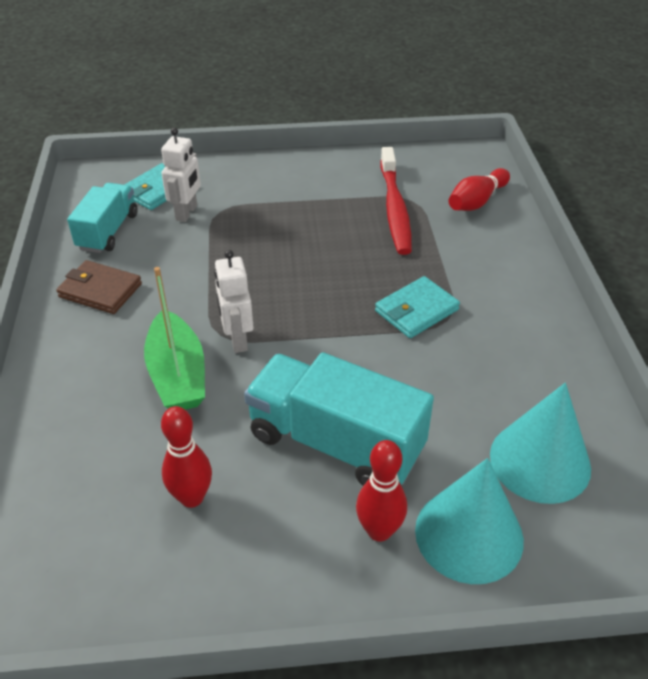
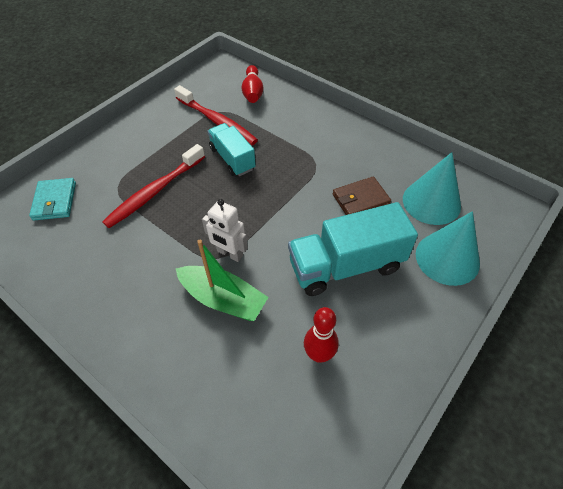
camera: 45 degrees left, 10 degrees up
brown wallet [56,260,142,314] -> brown wallet moved to [333,176,391,215]
turquoise truck [67,183,138,253] -> turquoise truck moved to [208,123,256,176]
white robot [161,128,201,222] -> none
red bowling pin [356,440,407,542] -> none
turquoise wallet [375,276,460,338] -> none
none -> red toothbrush [102,144,205,228]

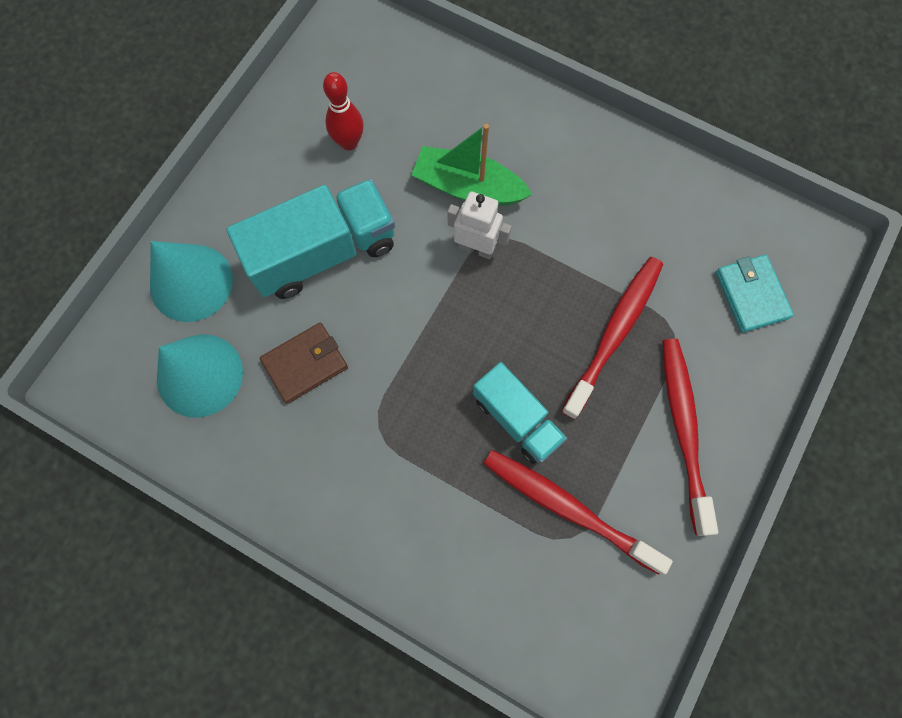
camera: 170 degrees right, 20 degrees up
red bowling pin [242,65,264,103] -> none
none -> red toothbrush [662,339,718,536]

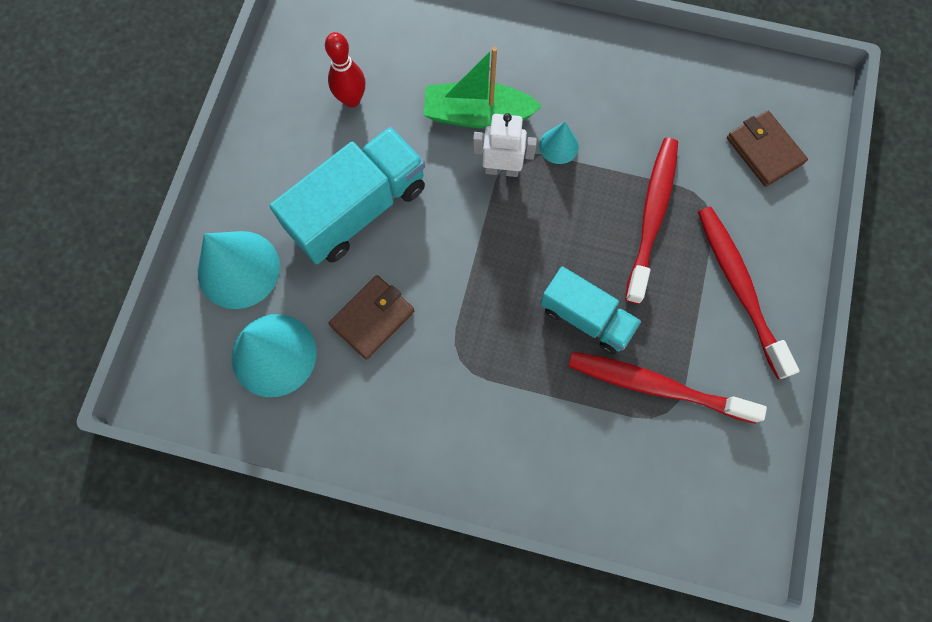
camera: 15 degrees left, 0 degrees up
turquoise wallet [716,255,794,333] -> brown wallet [727,111,808,187]
none -> turquoise cone [539,122,579,164]

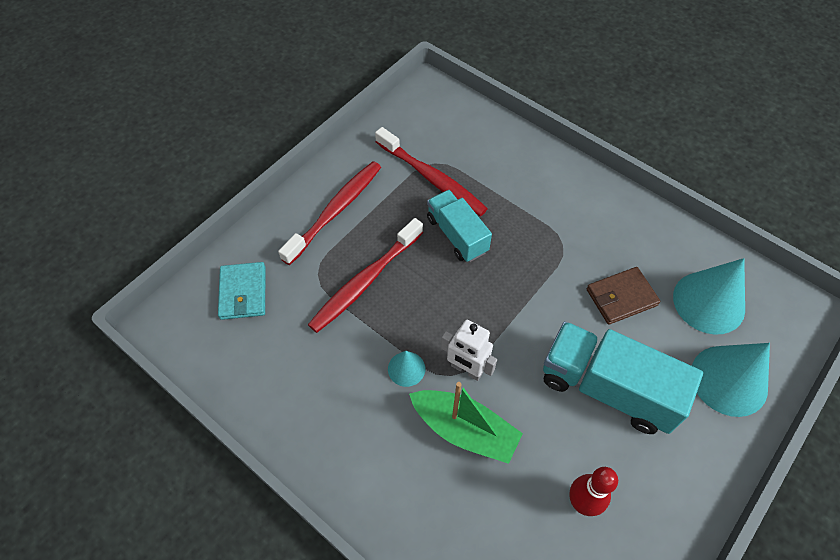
camera: 155 degrees left, 15 degrees down
turquoise truck [270,127,425,264] -> turquoise truck turned 45 degrees clockwise [543,321,703,434]
red toothbrush [698,207,799,379] -> red toothbrush turned 150 degrees counterclockwise [278,161,381,265]
brown wallet [727,111,808,187] -> turquoise wallet [218,262,265,320]

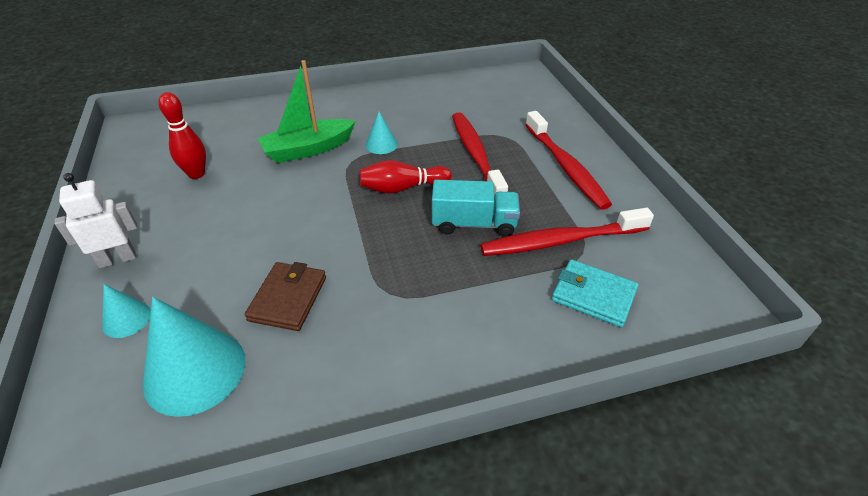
camera: 125 degrees right, 15 degrees down
turquoise wallet [218,262,265,320] -> turquoise wallet moved to [552,259,638,327]
white robot [441,320,497,381] -> white robot moved to [55,173,137,268]
turquoise truck [543,321,703,434] -> none
turquoise cone [692,343,770,417] -> turquoise cone [102,284,151,338], size x0.51
none -> red bowling pin [359,160,452,193]

